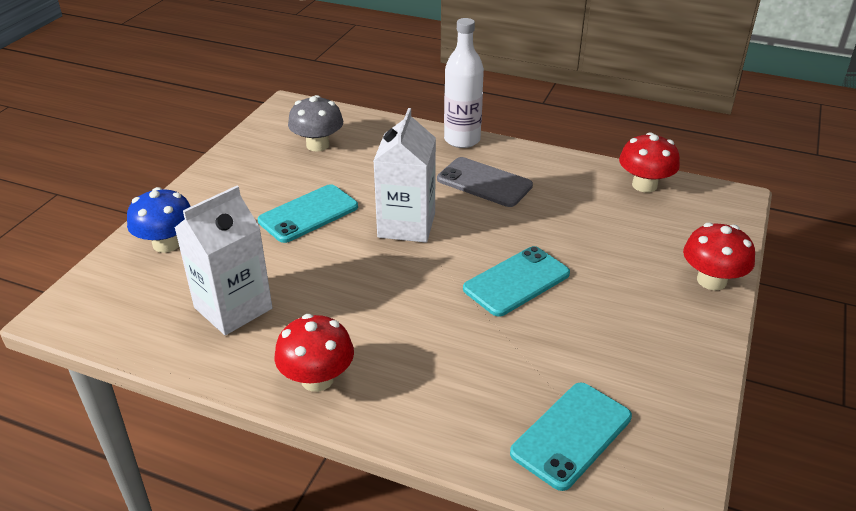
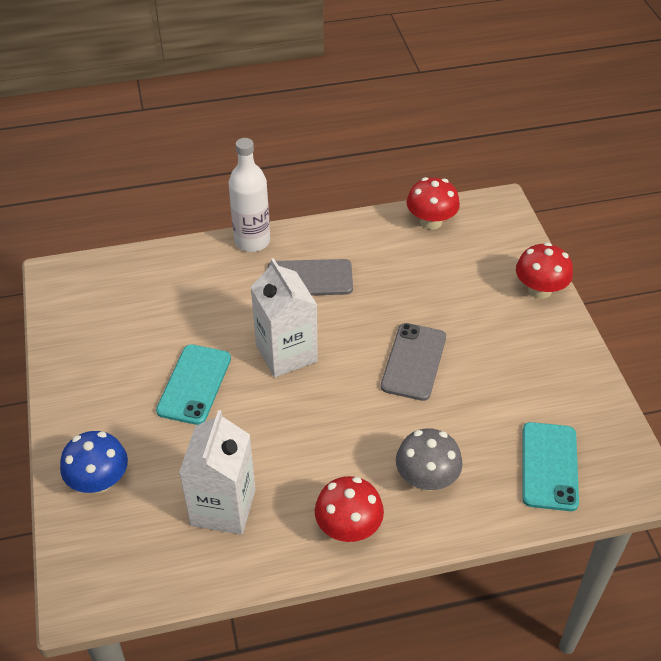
camera: 35 degrees left, 10 degrees up
grey mushroom [288,95,343,151] -> grey mushroom moved to [396,428,463,491]
turquoise phone [463,246,570,317] -> grey phone [381,323,446,401]

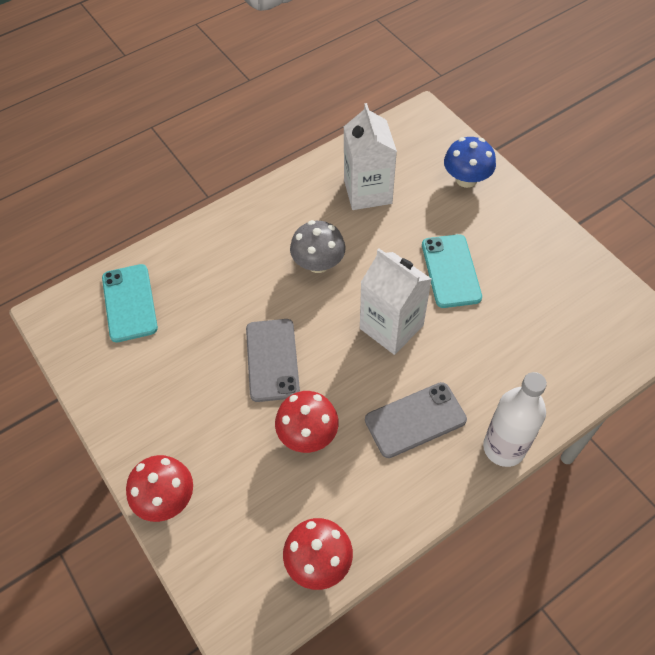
camera: 160 degrees right, 10 degrees up
red mushroom [315,476,384,542] -> red mushroom moved to [275,391,339,453]
grey mushroom [396,428,463,491] -> grey mushroom moved to [290,220,345,273]

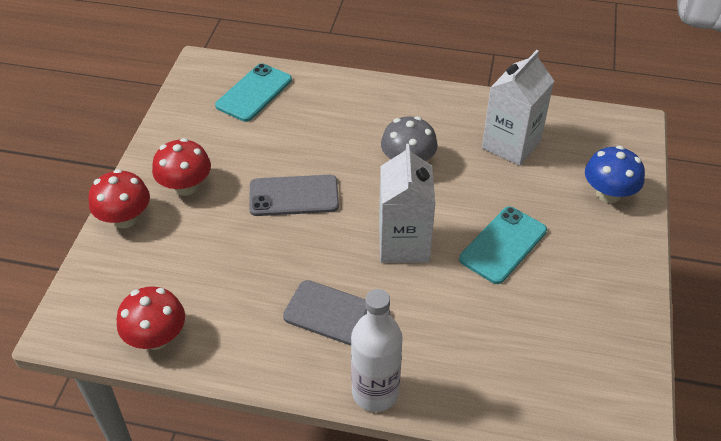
camera: 45 degrees right, 10 degrees down
grey phone [246,319,300,402] -> grey phone turned 45 degrees clockwise [249,175,339,216]
red mushroom [275,391,339,453] -> red mushroom moved to [152,138,211,196]

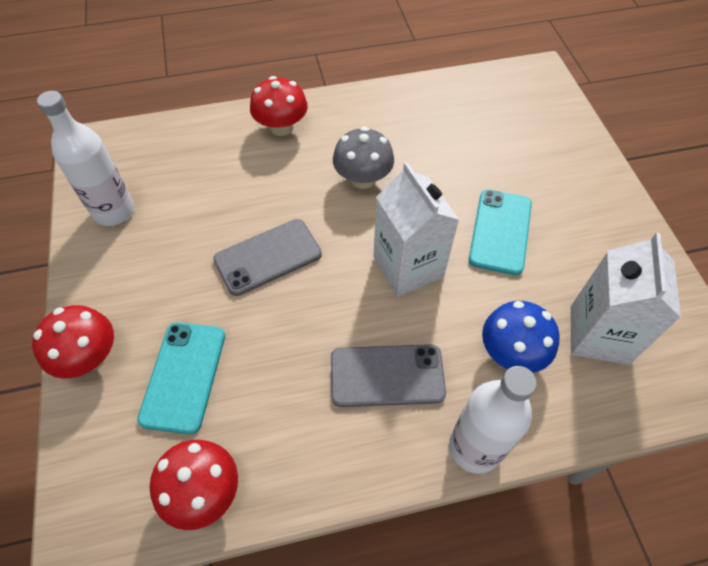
camera: 25 degrees left, 10 degrees up
red mushroom [152,138,211,196] -> red mushroom moved to [250,76,308,136]
turquoise phone [215,63,292,122] -> turquoise phone moved to [137,322,225,434]
white carton [482,50,554,166] -> white carton moved to [571,233,681,365]
blue mushroom [585,146,645,203] -> blue mushroom moved to [482,301,560,373]
none -> white bottle [37,91,134,226]

